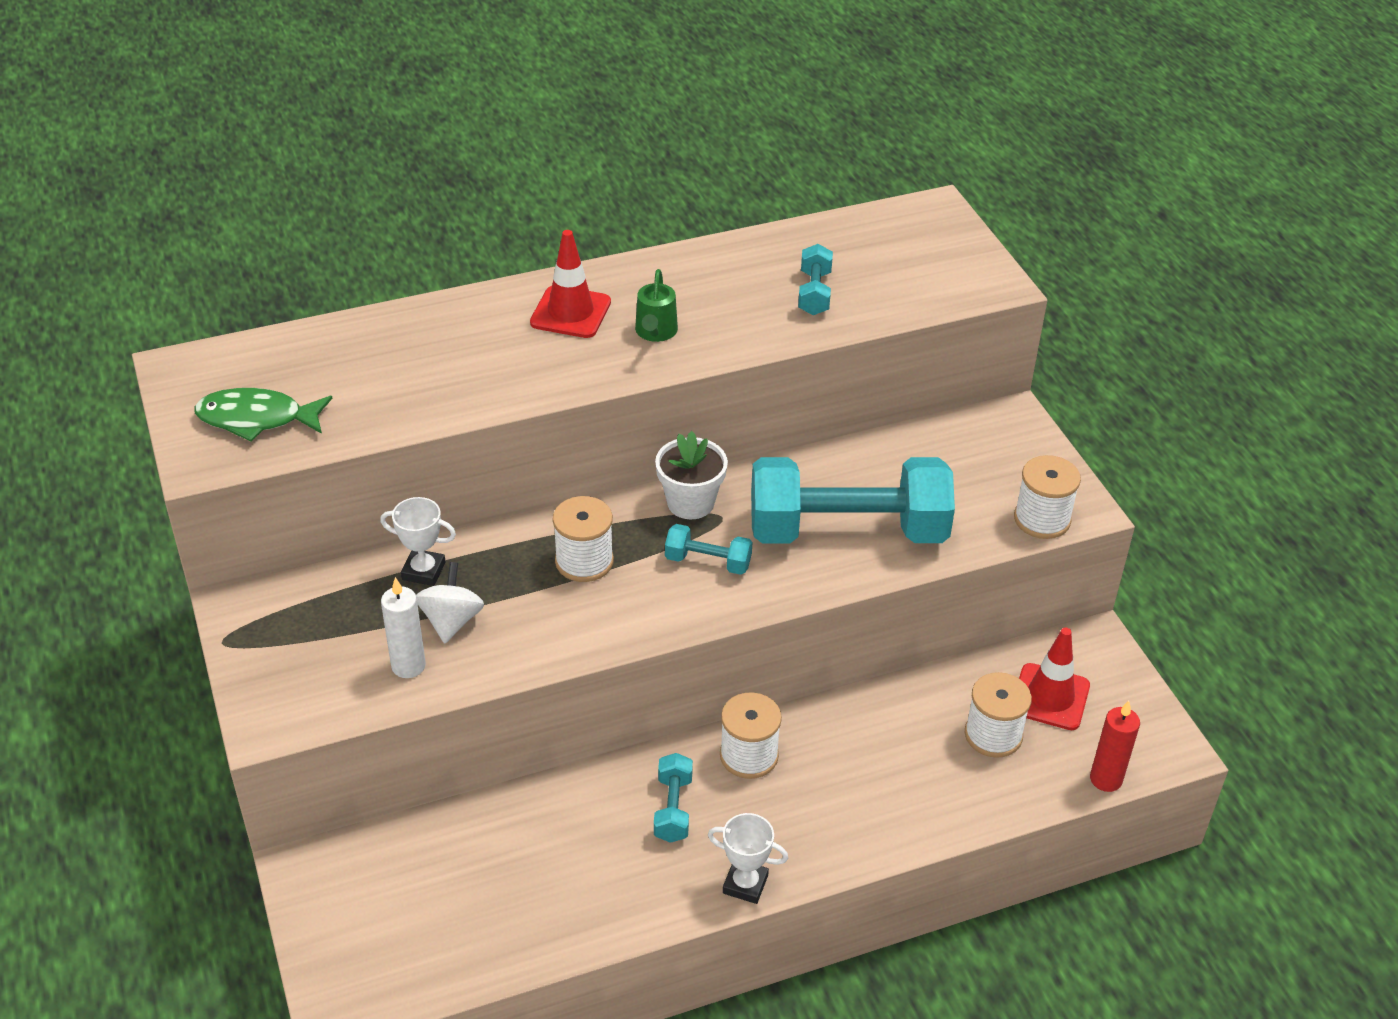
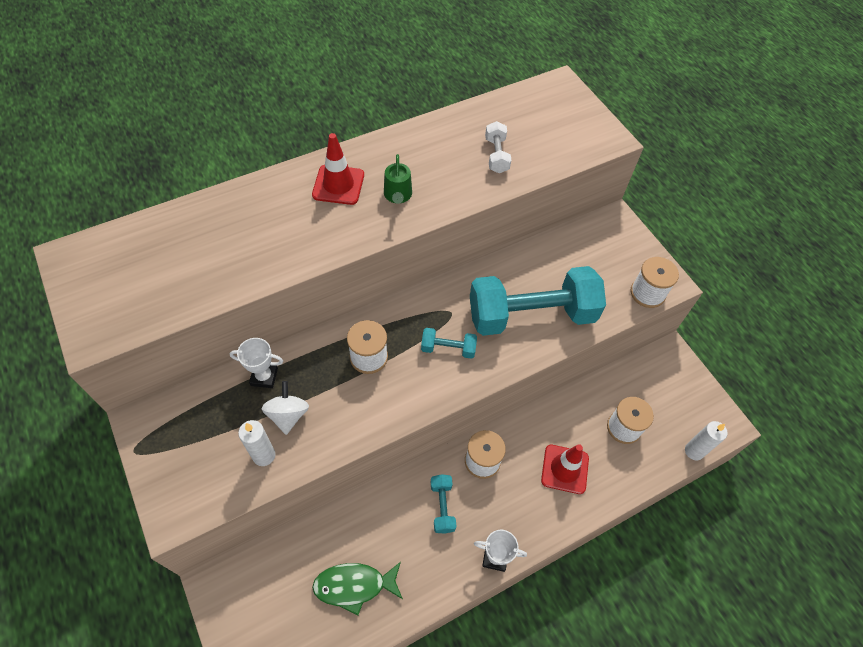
camera: 10 degrees left, 15 degrees up
green fish [194,388,332,442] -> green fish moved to [312,562,403,615]
white flower pot [655,431,728,519] -> none
turquoise dumbbell [798,244,833,315] -> white dumbbell [485,121,511,173]
red traffic cone [1019,628,1090,730] -> red traffic cone moved to [541,444,589,494]
red candle [1090,701,1140,792] -> white candle [685,421,727,460]

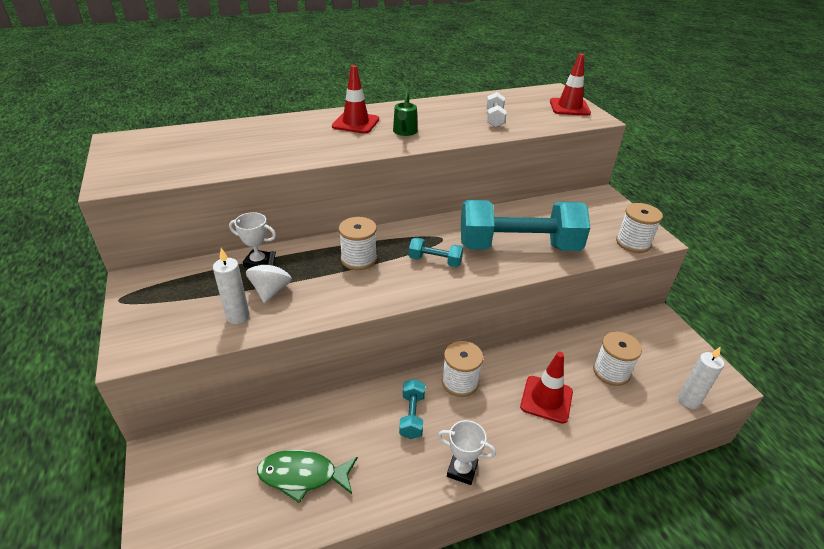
camera: 10 degrees right, 20 degrees down
none -> red traffic cone [550,54,591,116]

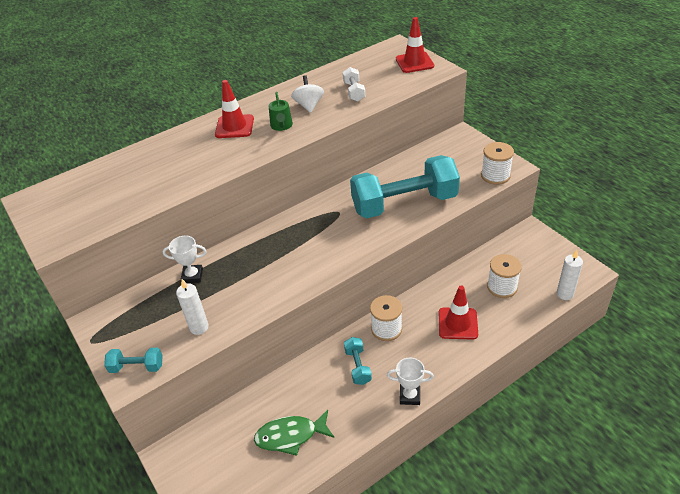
camera: 10 degrees left, 5 degrees up
white spinning top [246,251,292,303] -> white spinning top moved to [291,75,324,113]
white spool [339,217,377,270] -> none
turquoise dumbbell [409,237,463,267] -> turquoise dumbbell moved to [104,348,163,373]

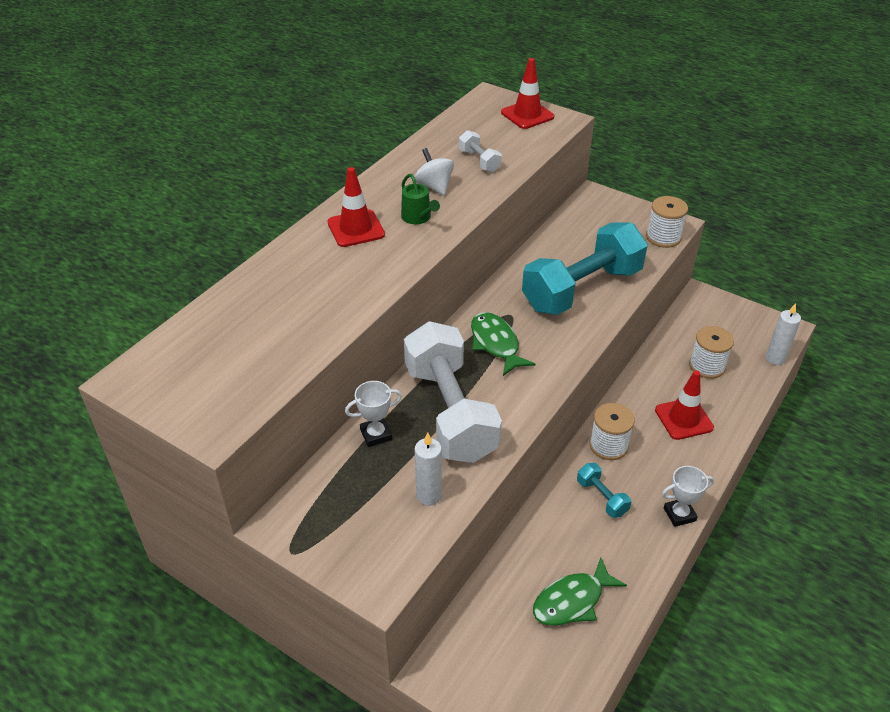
camera: 25 degrees left, 0 degrees up
turquoise dumbbell [104,348,163,373] -> none
none -> white dumbbell [404,321,502,463]
none -> green fish [471,312,535,376]

